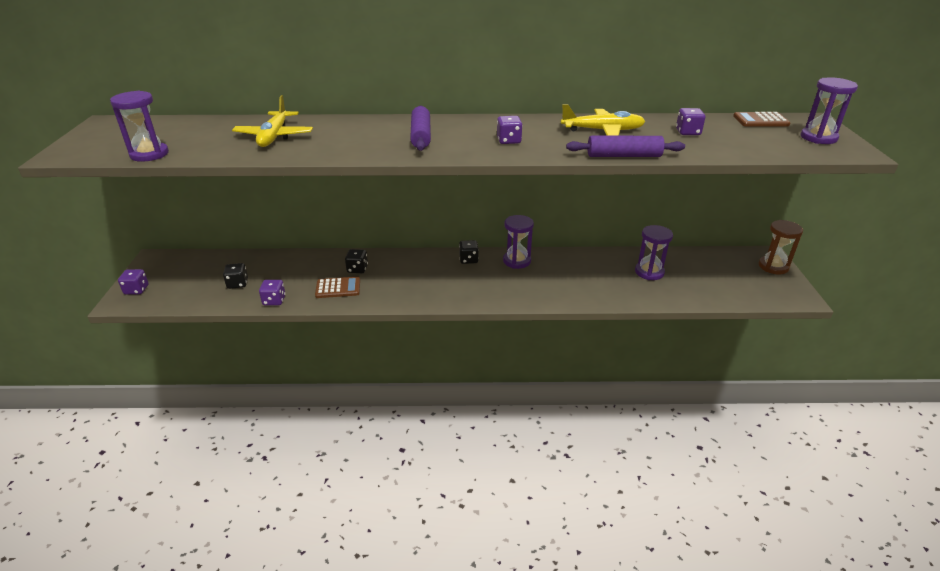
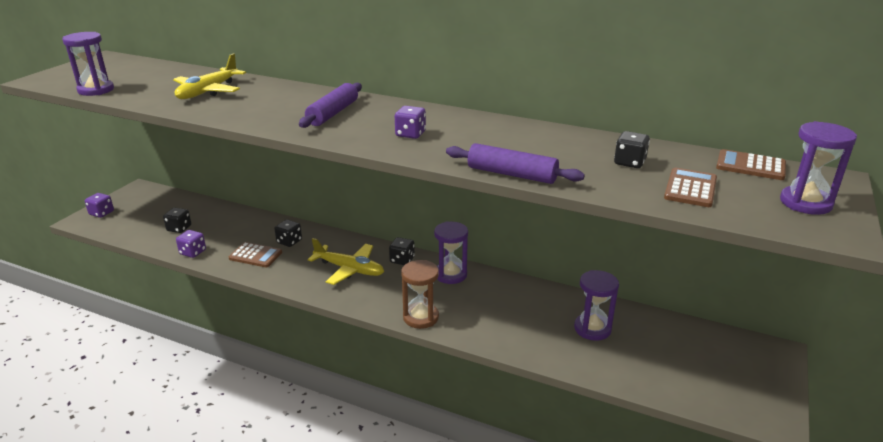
camera: 25 degrees right, 5 degrees down
yellow plane [561,104,646,136] -> yellow plane moved to [308,238,384,285]
purple dice [676,108,705,135] -> black dice [614,131,650,168]
brown hourglass [759,220,803,274] -> brown hourglass moved to [401,260,439,329]
none -> brown calculator [664,168,717,207]

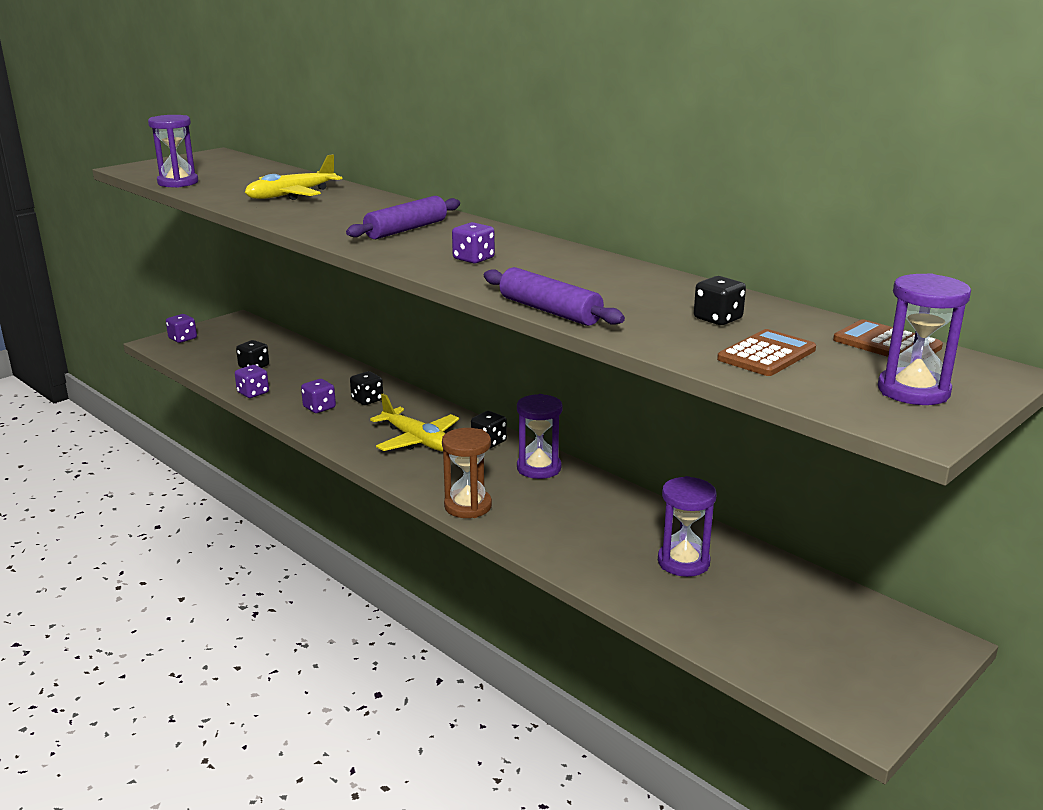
camera: 20 degrees right, 5 degrees down
brown calculator [228,242,282,267] -> purple dice [301,379,336,413]

